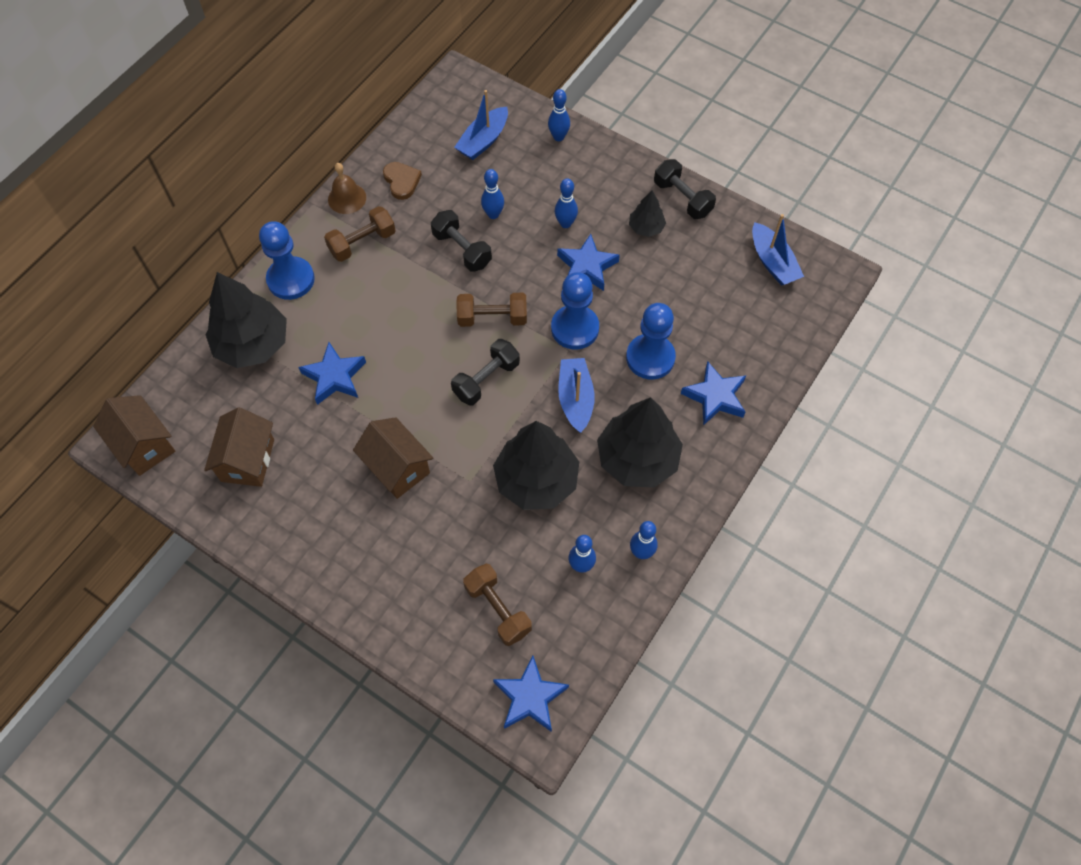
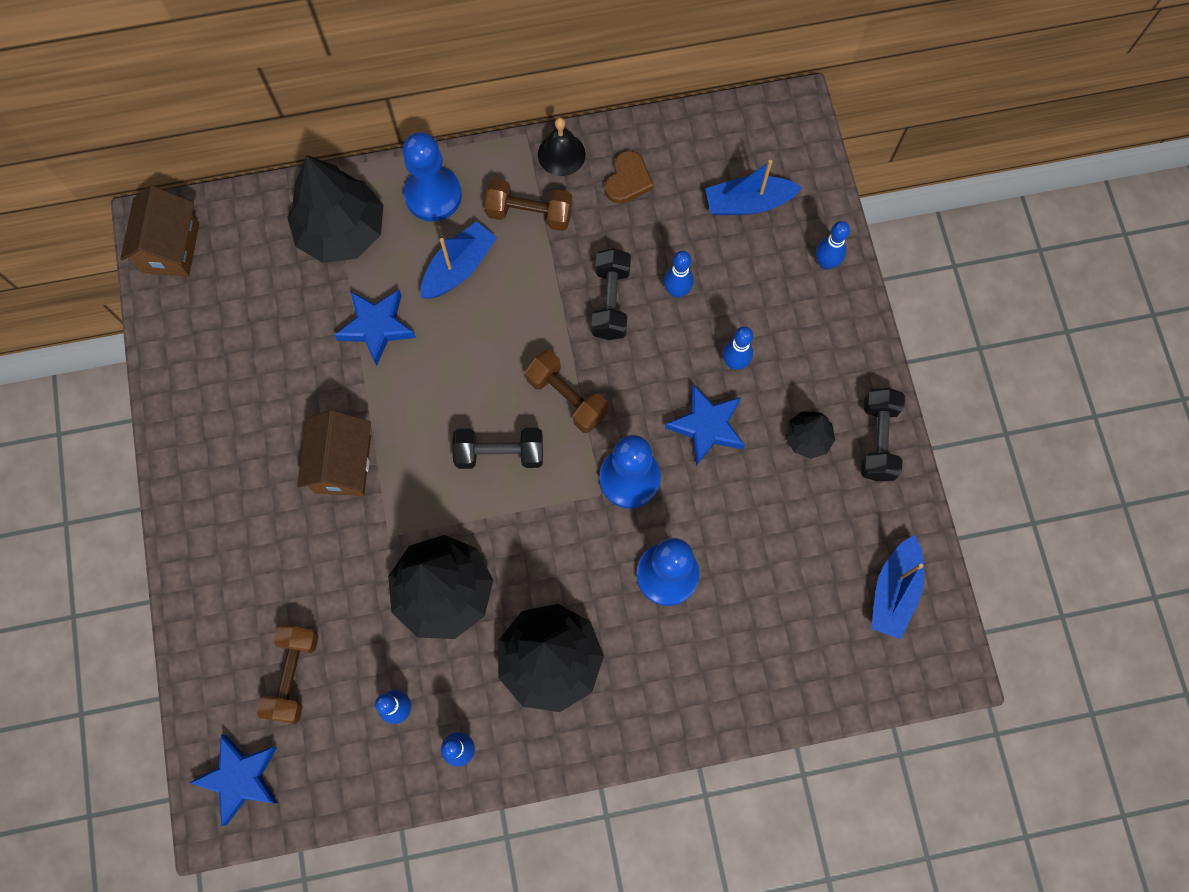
camera: 45 degrees right, 10 degrees up
brown house [204,407,274,487] -> none
brown bell [328,163,366,214] -> black bell [538,117,586,176]
blue boat [558,358,595,433] -> blue boat moved to [421,221,497,299]
blue star [681,361,746,426] -> none

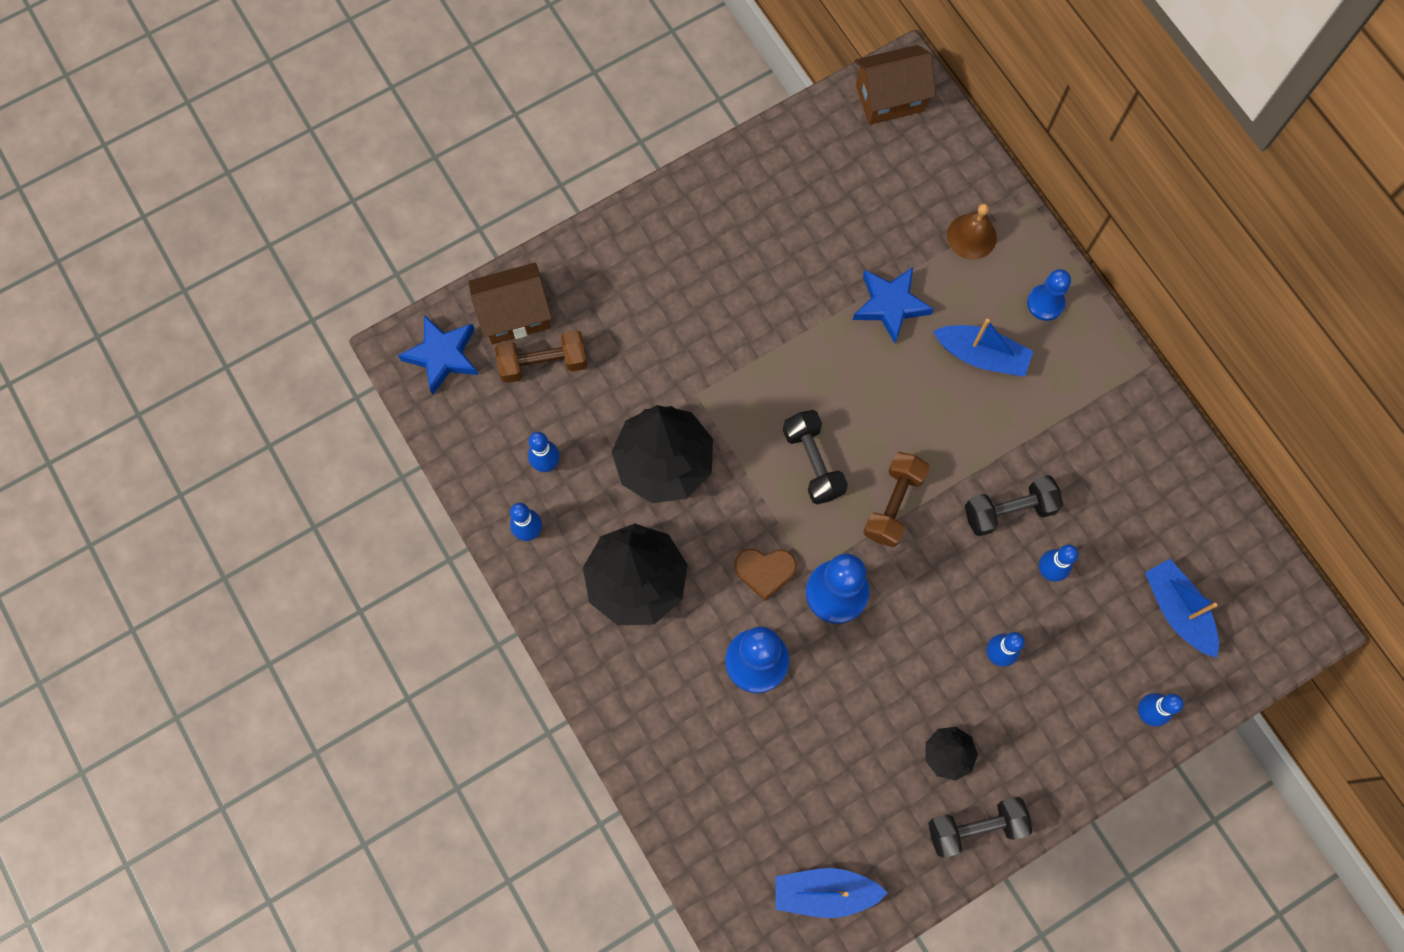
camera: 70 degrees right, 0 degrees up
black tree [287,155,383,263] -> brown bell [947,203,997,260]
brown house [297,410,371,496] -> brown house moved to [468,263,552,344]
blue pawn [403,132,462,222] -> blue pawn [1027,269,1071,321], size x0.62
brown dumbbell [485,179,572,231] -> none
black bell [538,117,586,176] -> none
brown heart [605,151,654,204] -> brown heart moved to [734,549,797,600]
blue star [665,385,745,466] -> none

